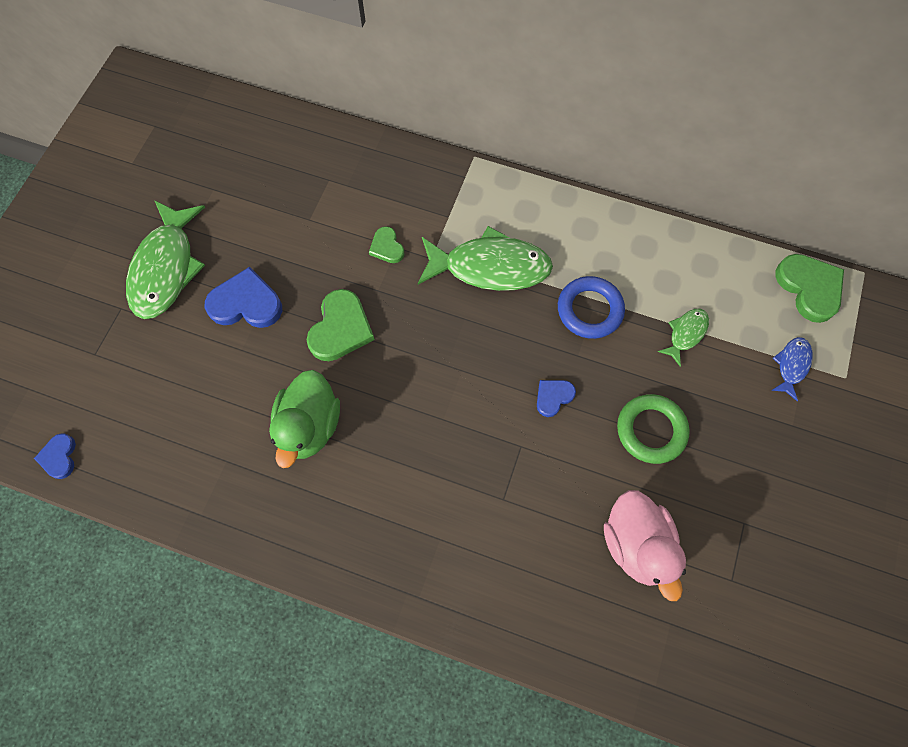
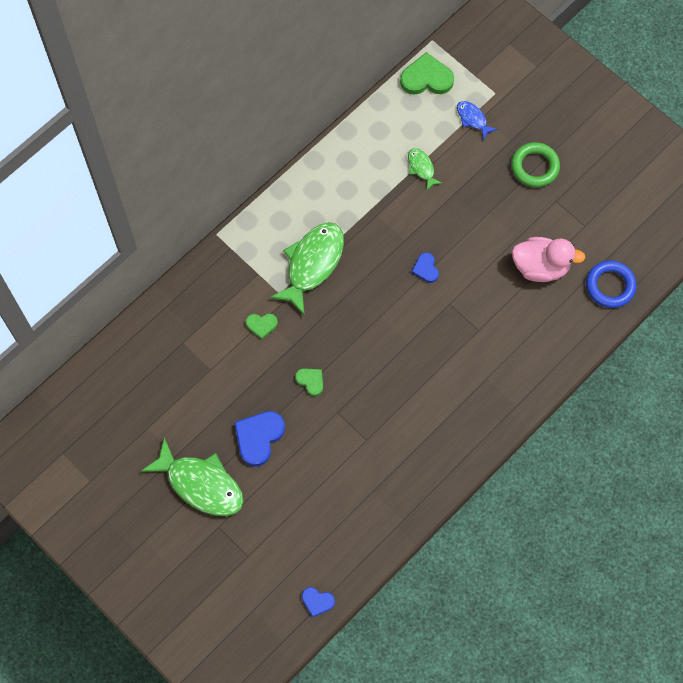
camera: 65 degrees left, 0 degrees up
green duck [269,370,340,468] -> none
green heart [307,289,375,361] -> green heart [295,368,323,396], size x0.56
blue ring [558,276,625,339] -> blue ring moved to [586,261,636,308]
green ring [617,394,690,464] -> green ring moved to [511,142,560,187]

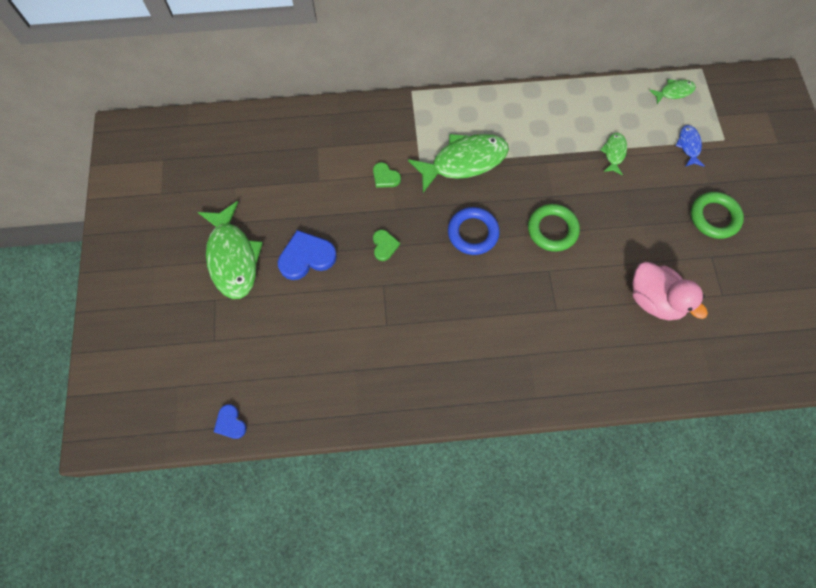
camera: 40 degrees right, 0 degrees up
green heart [400,52,454,95] -> green fish [649,79,696,104]
blue heart [412,253,439,283] -> green ring [528,204,580,252]
blue ring [586,261,636,308] -> blue ring moved to [448,207,500,255]

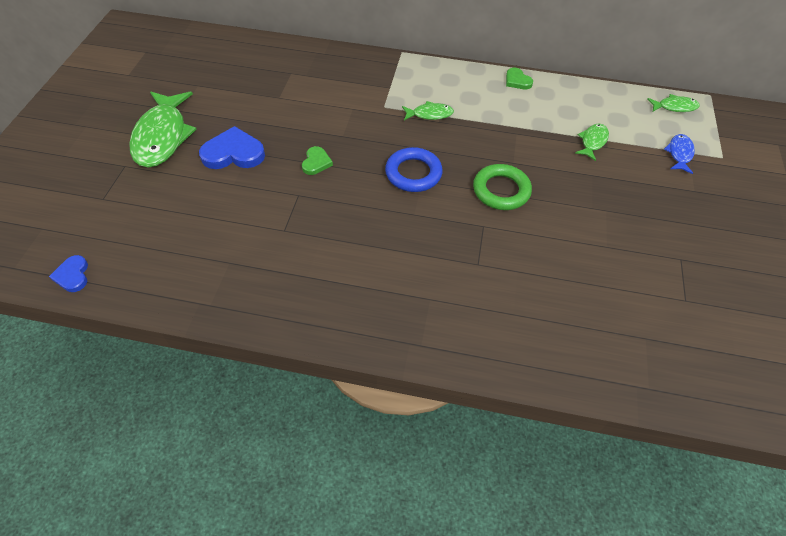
camera: 15 degrees right, 15 degrees down
green heart [373,162,401,188] -> green heart moved to [506,68,533,89]
green fish [408,134,509,193] -> green fish [402,101,454,120], size x0.48
pink duck [632,262,708,320] -> none
green ring [691,192,744,239] -> none

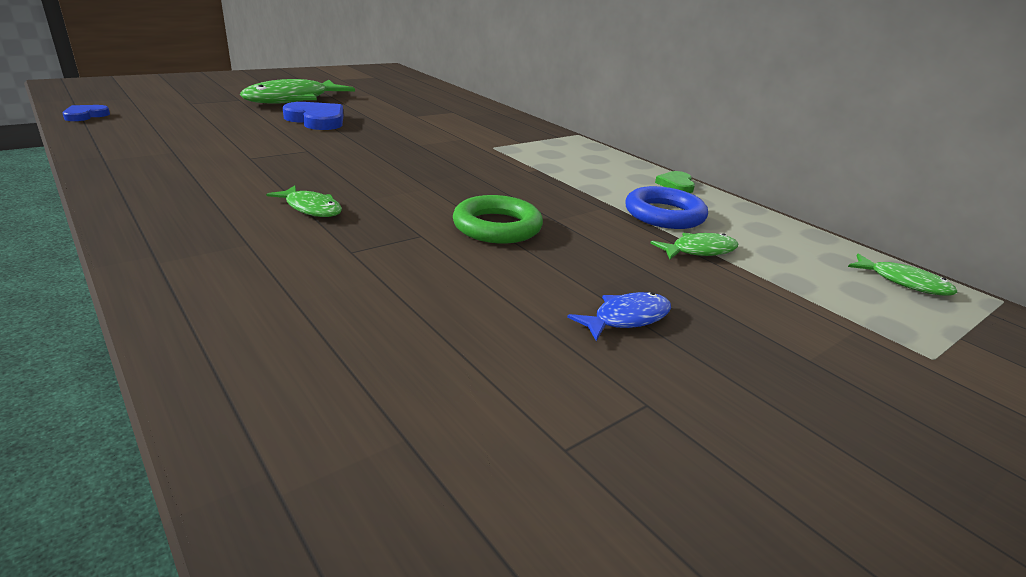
camera: 40 degrees right, 25 degrees down
green heart [302,146,333,175] -> none
blue ring [385,147,443,192] -> blue ring moved to [625,186,708,229]
green fish [402,101,454,120] -> green fish moved to [266,186,342,217]
blue fish [664,134,695,174] -> blue fish moved to [567,292,671,341]

